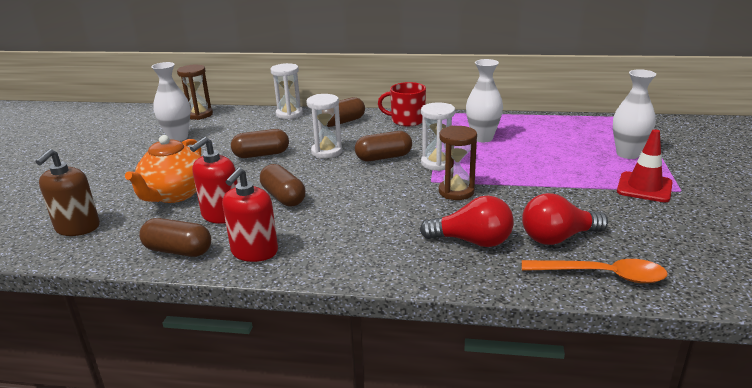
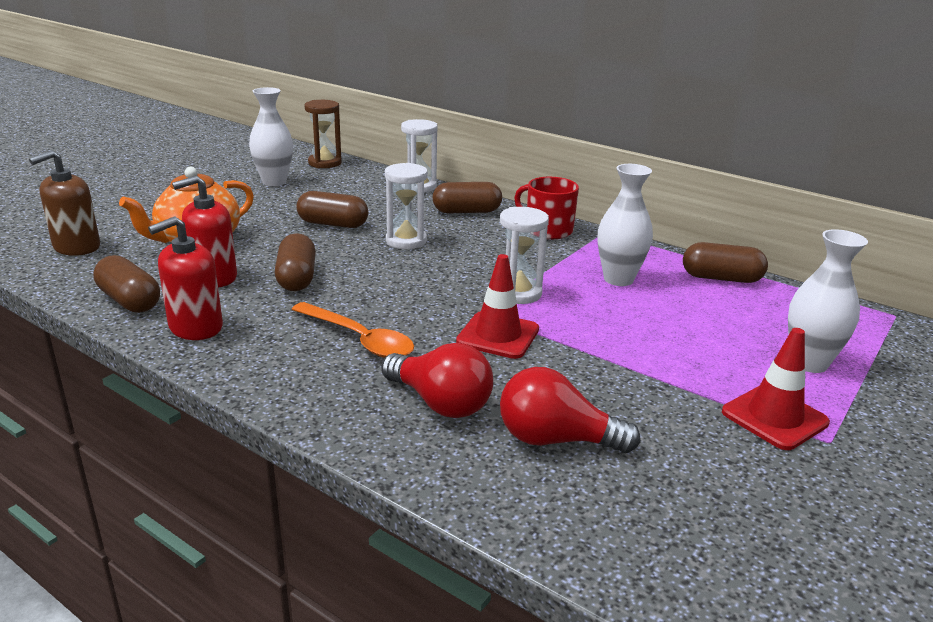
camera: 25 degrees right, 0 degrees up
brown capsule [355,131,412,161] -> brown capsule moved to [683,242,768,283]
brown hourglass [439,126,477,200] -> red traffic cone [456,254,539,359]
orange spoon [522,259,667,283] -> orange spoon moved to [291,302,414,358]

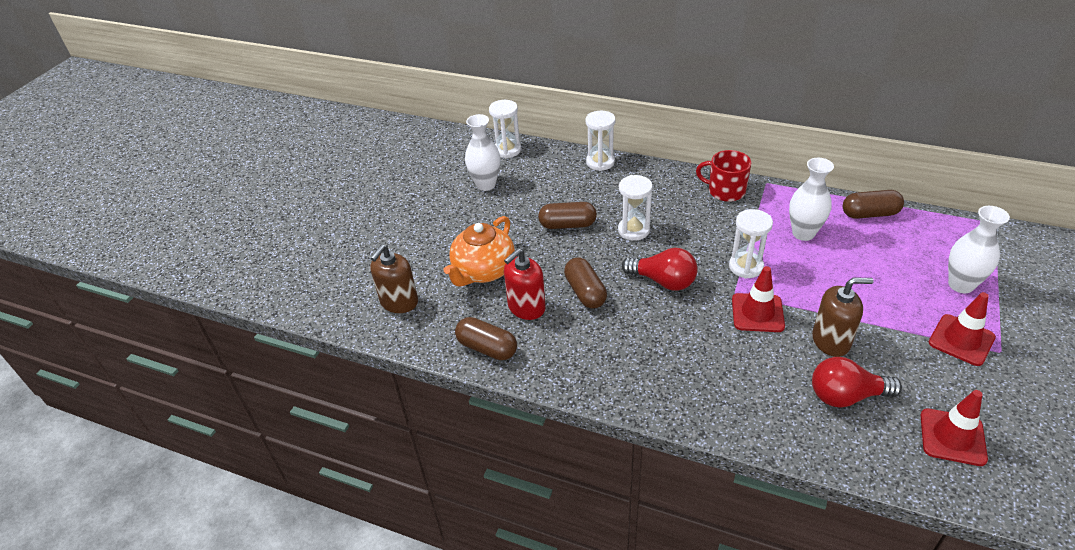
camera: 10 degrees left, 15 degrees up
red soap dispenser [148,216,223,340] -> none
orange spoon [291,302,414,358] -> none
brown hourglass [304,100,342,168] -> white hourglass [489,100,521,158]
red light bulb [381,343,493,418] -> red light bulb moved to [622,248,698,291]
brown capsule [433,182,502,213] -> none
none -> brown soap dispenser [812,277,874,357]
none -> red traffic cone [921,390,988,466]

